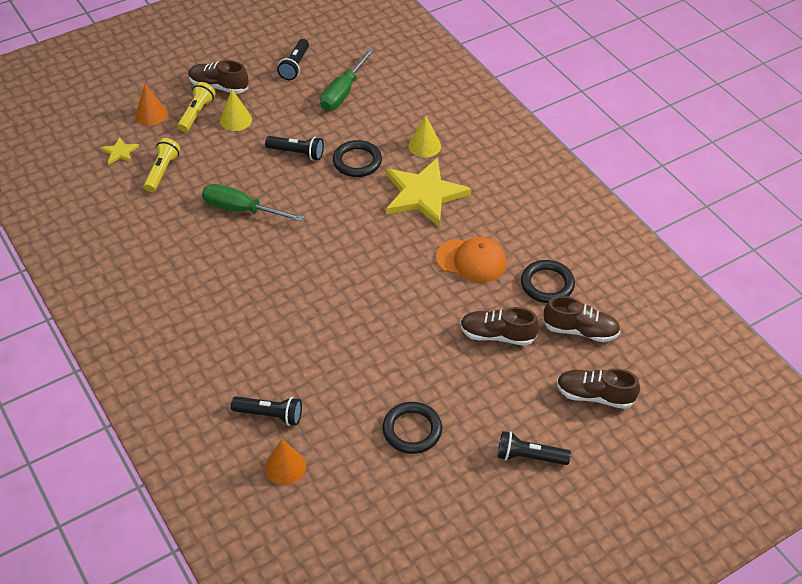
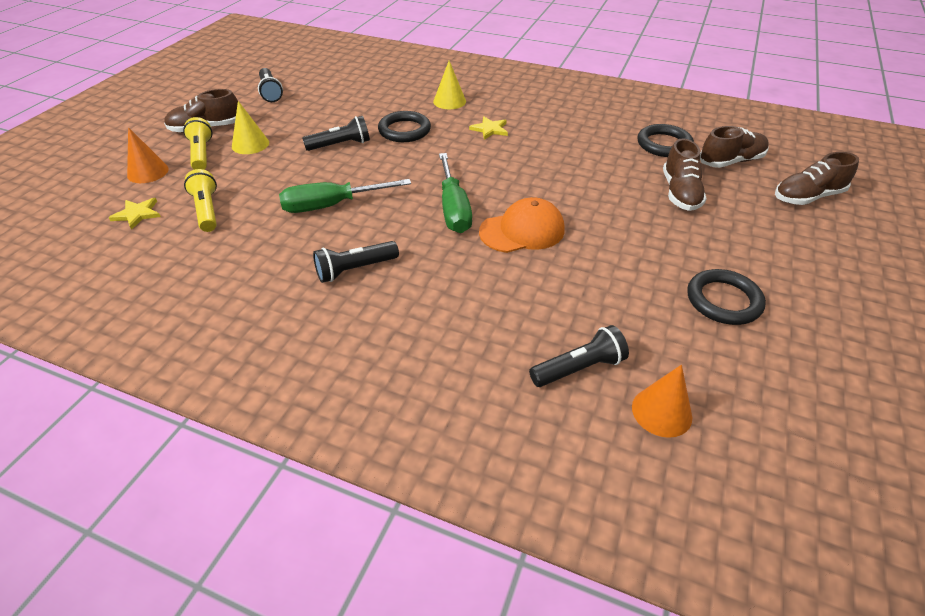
camera: 35 degrees left, 5 degrees down
green screwdriver [320,49,374,111] -> green screwdriver moved to [439,153,472,233]
yellow star [386,158,471,227] -> yellow star [469,116,508,140], size x0.43
orange cap [436,237,506,283] -> orange cap moved to [479,197,565,253]
brown shoe [460,307,539,346] -> brown shoe turned 60 degrees counterclockwise [663,138,707,211]
black flashlight [498,431,571,465] -> black flashlight moved to [313,241,399,283]

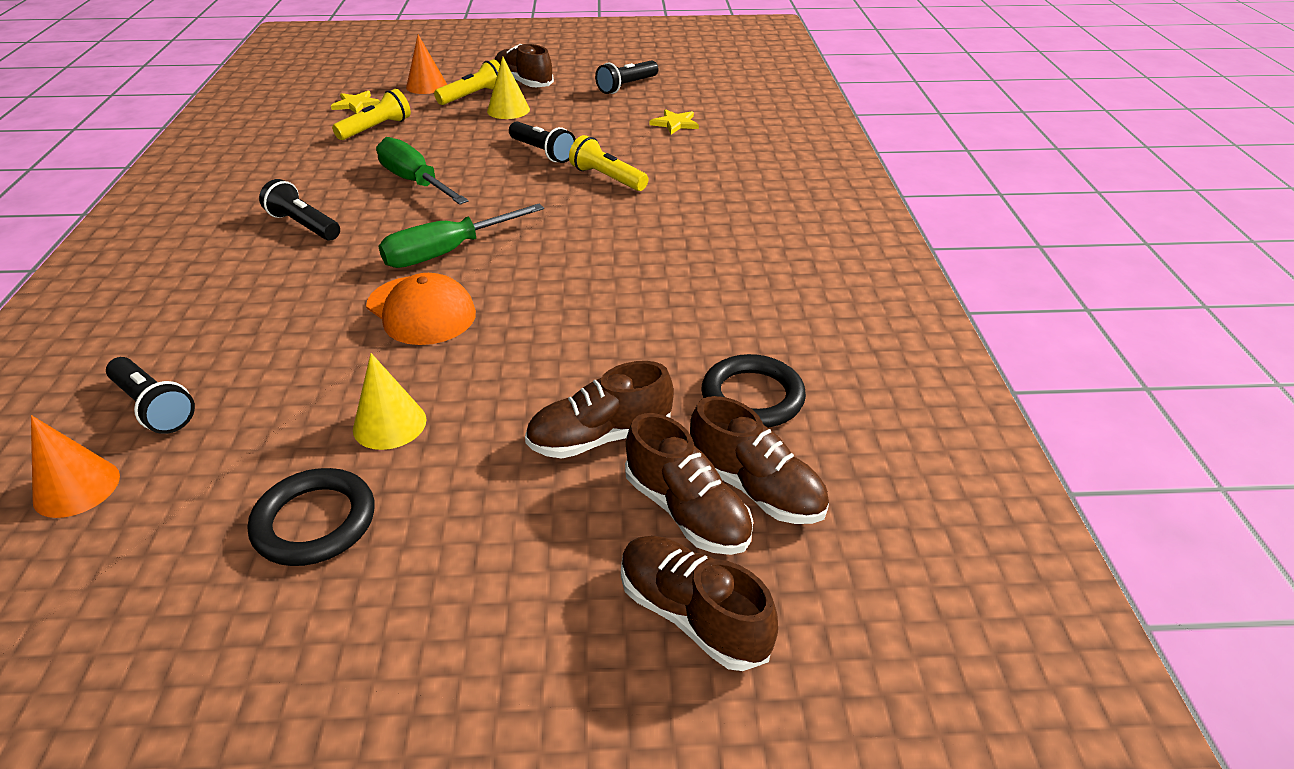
camera: 65 degrees right, 5 degrees down
black ring [378,111,431,142] -> yellow flashlight [569,135,648,191]
yellow cone [433,61,466,109] -> yellow cone moved to [353,353,426,450]
yellow star [469,116,508,140] -> yellow star moved to [650,109,699,134]
none -> brown shoe [625,413,753,555]

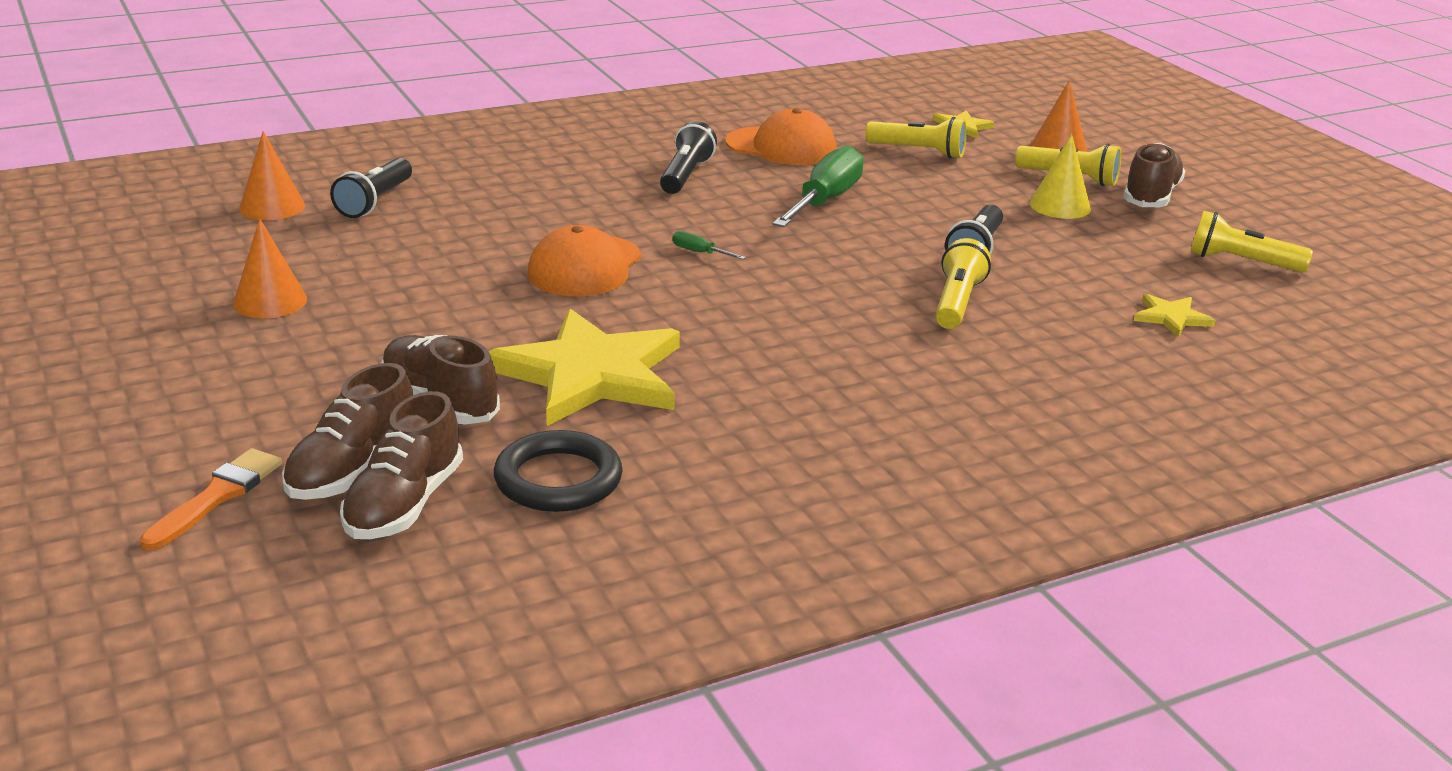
camera: 65 degrees right, 10 degrees down
black ring [248,468,374,566] -> orange cone [233,218,307,318]
yellow cone [353,353,426,450] -> none
green screwdriver [378,204,544,268] -> green screwdriver [673,231,746,259], size x0.40
black flashlight [595,60,659,94] -> yellow flashlight [1190,211,1313,273]
brown shoe [621,536,778,671] -> orange brush [140,448,282,550]
none -> yellow star [489,309,680,426]
none -> orange cap [725,108,836,165]

